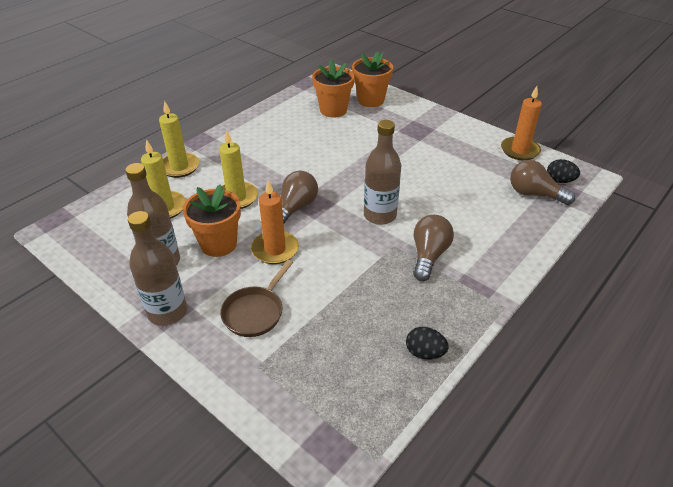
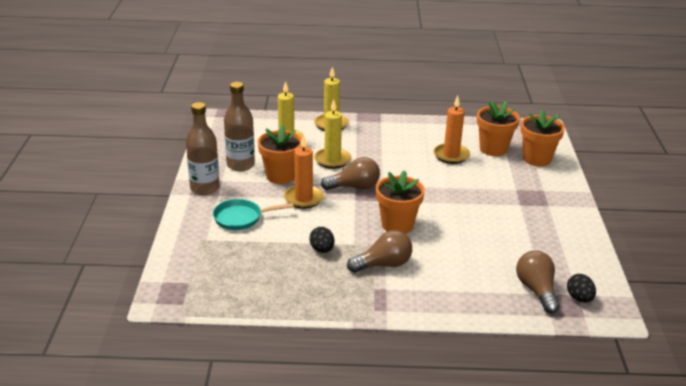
camera: 50 degrees right, 10 degrees down
brown pan [220,260,293,337] -> turquoise pan [213,199,293,230]
brown bottle [364,120,401,225] -> orange flower pot [376,170,425,234]
black egg [406,327,449,359] -> black egg moved to [309,227,334,253]
orange candle [501,86,542,160] -> orange candle moved to [433,96,470,164]

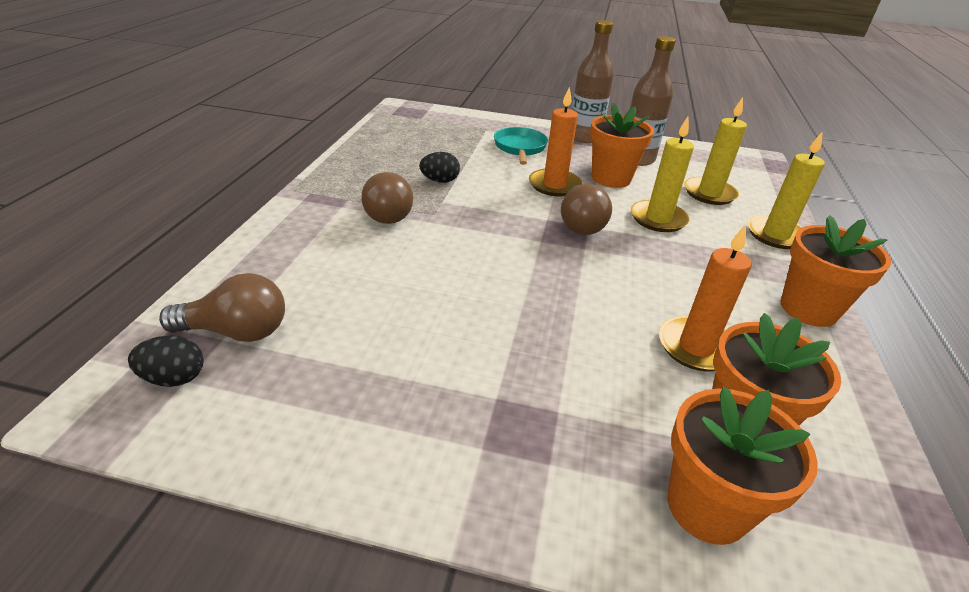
camera: 100 degrees right, 5 degrees up
orange flower pot [376,170,425,234] -> orange flower pot moved to [781,215,891,327]

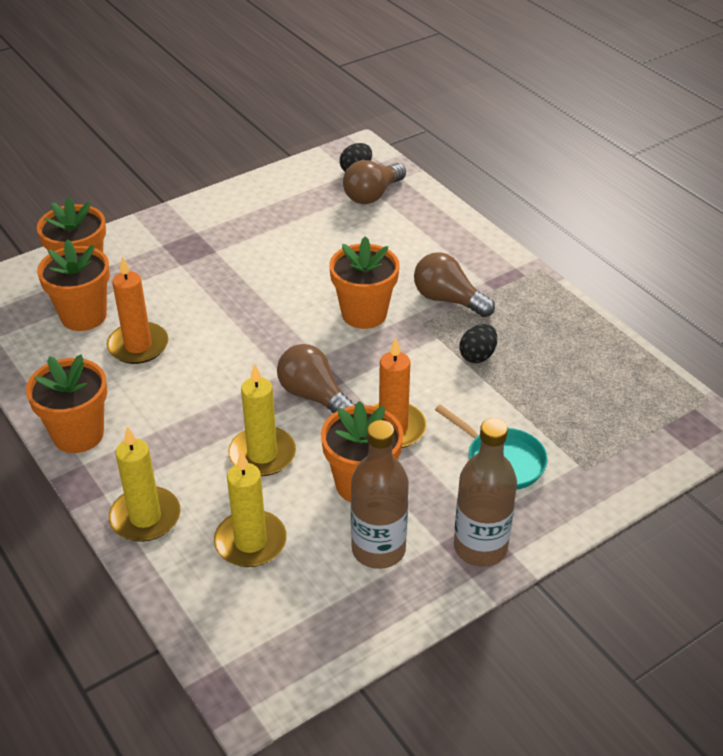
camera: 135 degrees right, 5 degrees up
none -> orange flower pot [329,236,400,329]

